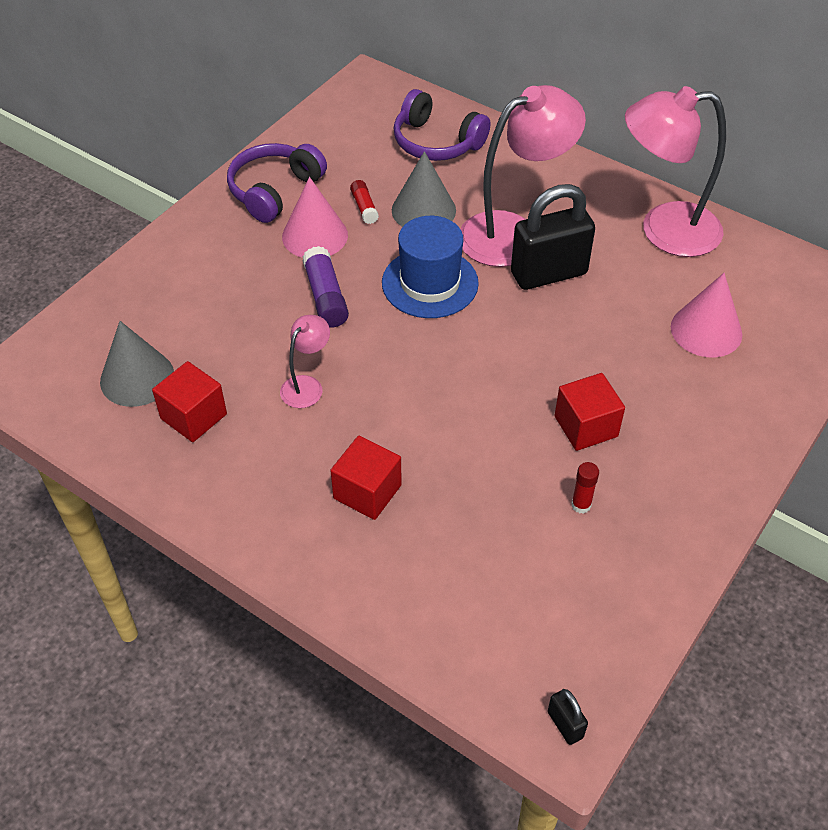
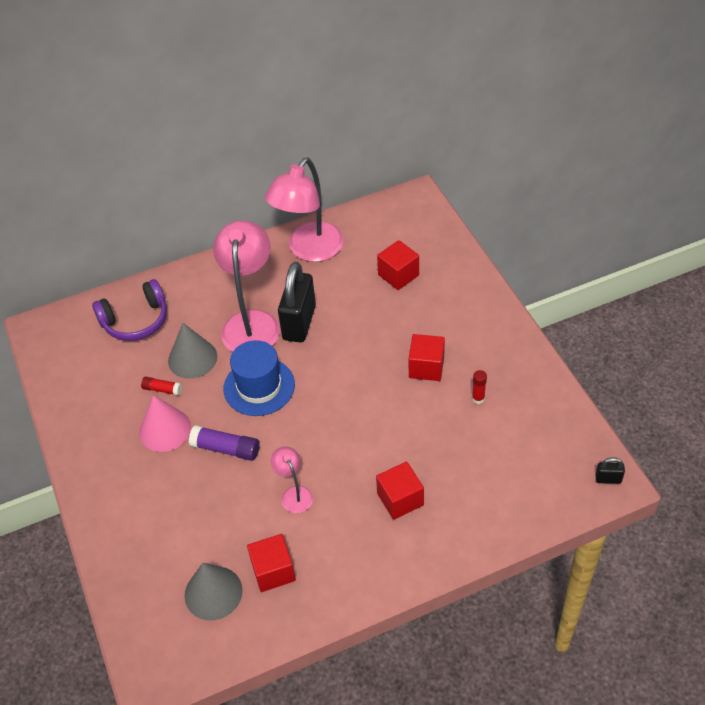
camera: 55 degrees left, 0 degrees up
purple headphones [227,143,327,223] -> none
pink cone [671,273,742,357] -> red cube [377,240,419,290]

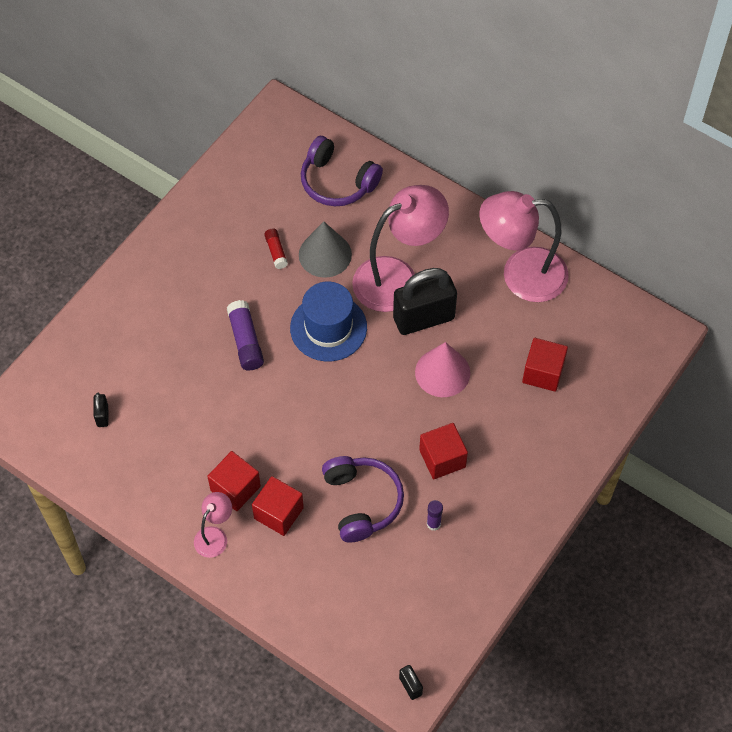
camera: 55 degrees right, 10 degrees up
pink cone [139,395,191,452] -> pink cone moved to [415,342,470,397]
grey cone [185,563,243,620] -> black padlock [93,393,109,427]
red cube [247,534,296,592] -> red cube moved to [207,451,261,511]
pink lamp [270,446,313,513] -> pink lamp moved to [194,492,232,558]
red glue stick [472,370,487,404] -> purple glue stick [427,500,443,531]
none -> purple headphones [322,456,404,543]

